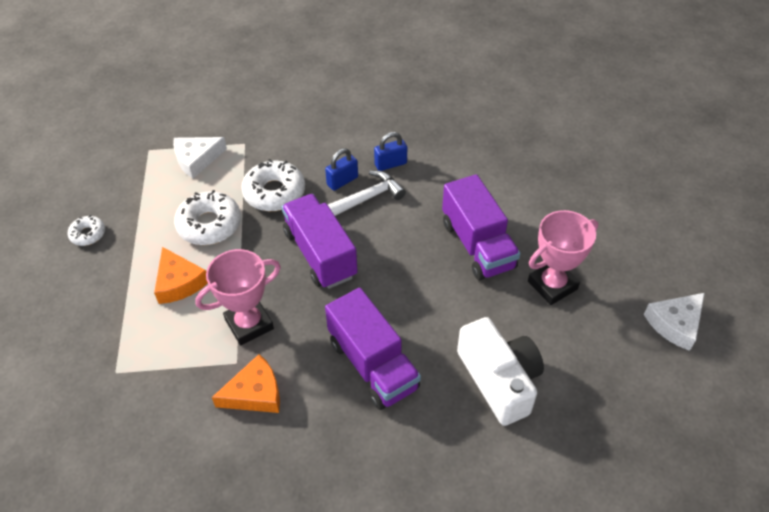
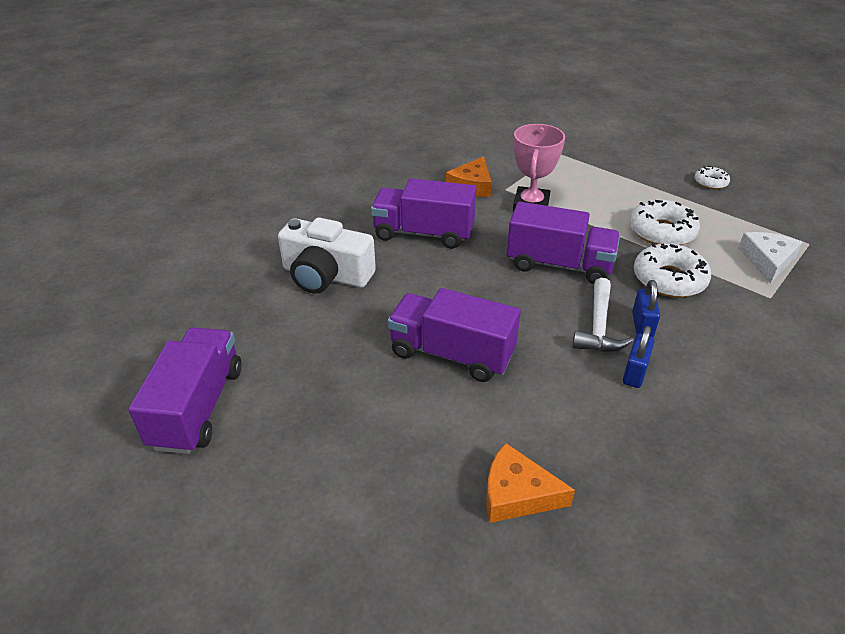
camera: 135 degrees right, 10 degrees down
orange cheese [154,247,208,304] -> orange cheese moved to [486,443,575,523]
pink trophy [528,210,598,305] -> none
white cheese [644,293,705,351] -> purple truck [128,327,242,454]

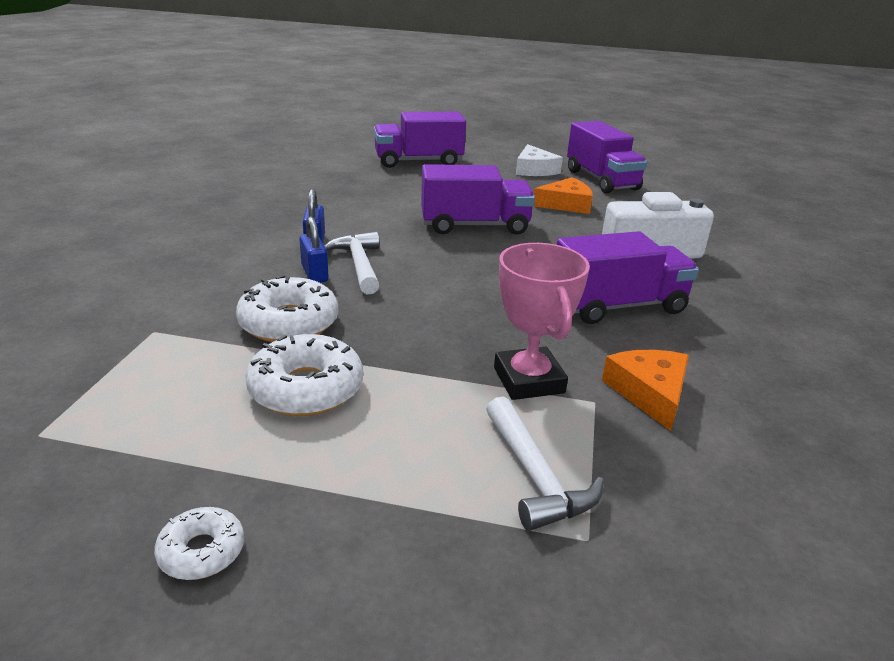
camera: 150 degrees right, 10 degrees down
orange cheese [486,443,575,523] -> orange cheese moved to [533,177,593,214]
purple truck [506,201,620,284] -> purple truck moved to [374,112,466,168]
white cheese [738,232,802,284] -> white cheese moved to [516,144,563,176]
none -> white hammer [486,396,604,531]

